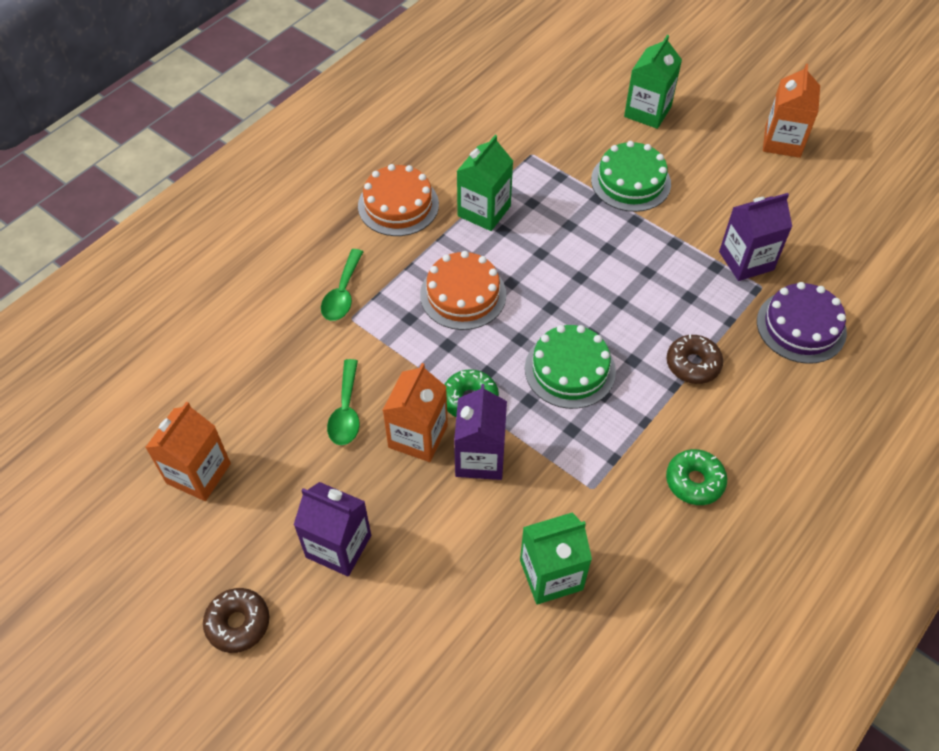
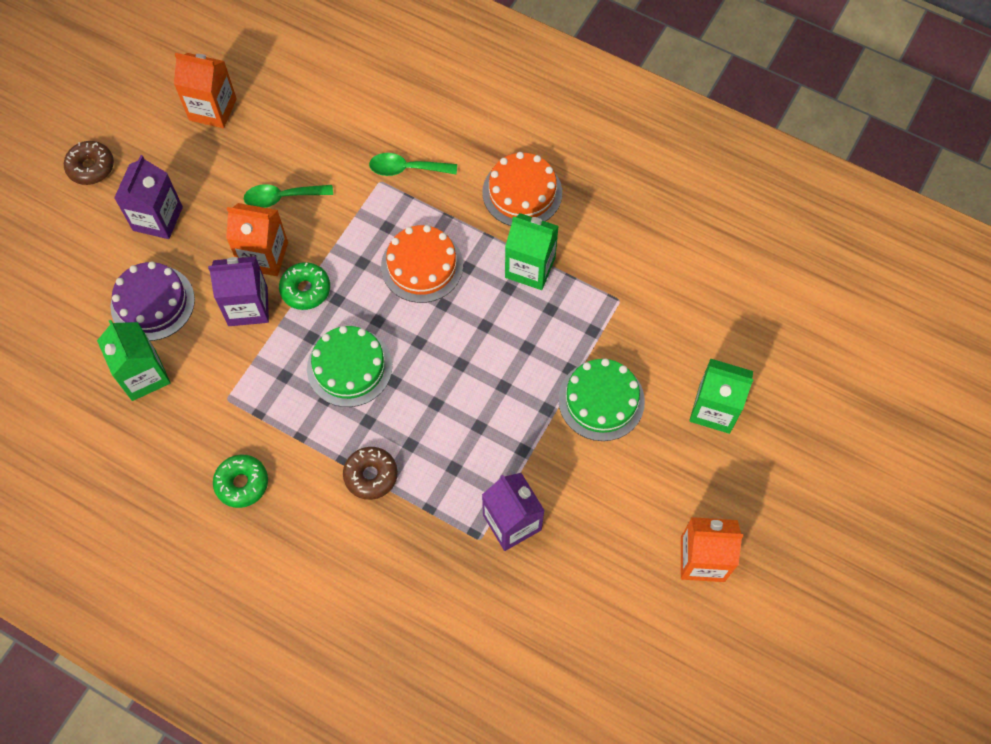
camera: 80 degrees right, 10 degrees up
purple cake [757,282,847,364] -> purple cake moved to [110,262,195,341]

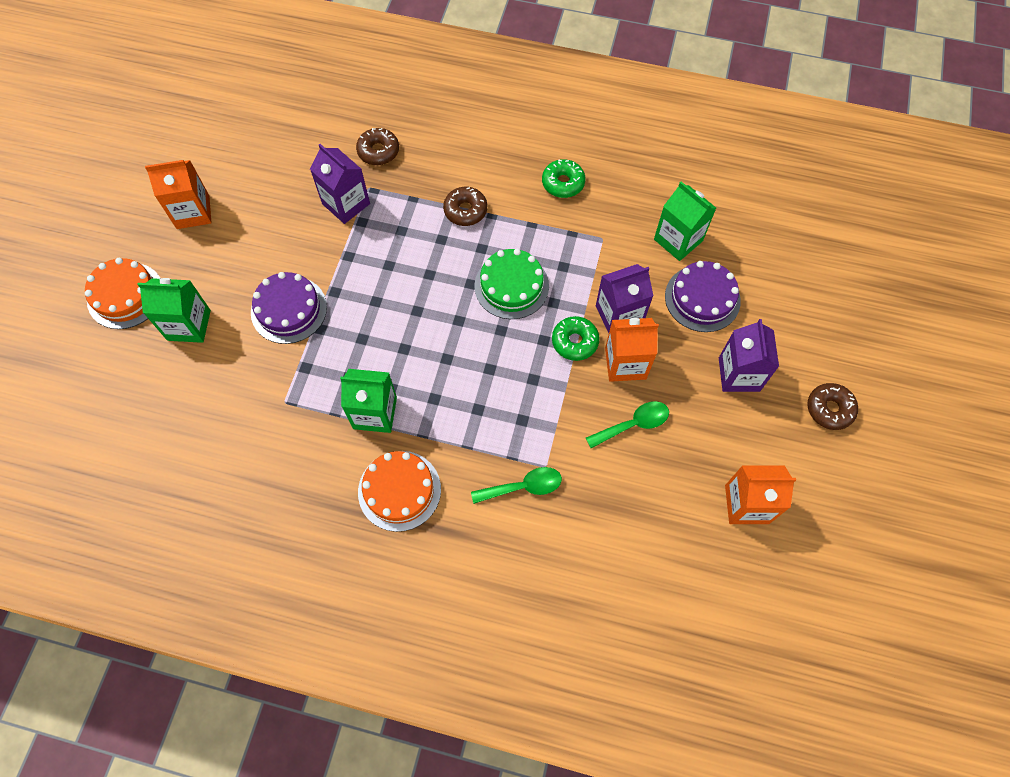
camera: 165 degrees right, 0 degrees up
orange cake [381,225,463,303] -> orange cake moved to [85,258,161,329]
green cake [558,358,645,441] -> purple cake [251,272,327,344]
none -> brown donut [356,128,399,165]

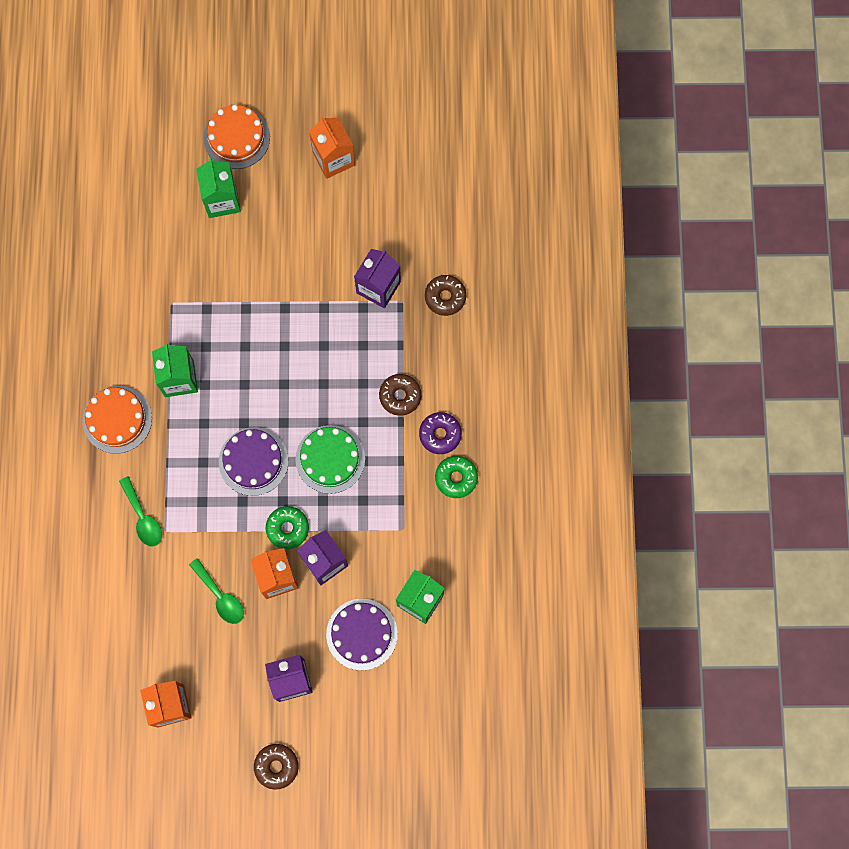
camera: 75 degrees right, 10 degrees up
purple cake [251,272,327,344] -> purple cake moved to [219,427,288,496]
none -> purple donut [419,412,462,454]

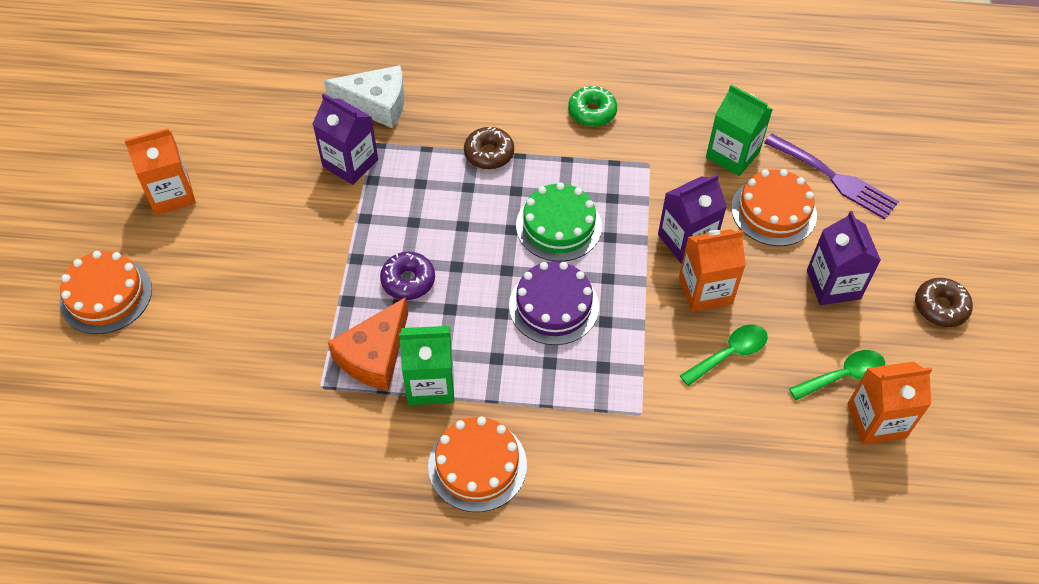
camera: 85 degrees left, 20 degrees down
green spoon [119,476,162,547] -> green spoon moved to [789,350,885,400]
green carton [196,158,241,218] -> none
green donut [266,506,309,549] -> none
purple cake [326,599,398,670] -> orange cake [731,169,817,246]
purple donut [419,412,462,454] -> purple donut moved to [380,252,435,300]
brown donut [425,275,466,316] -> white cheese [324,65,404,129]
none -> orange cheese [328,297,408,391]
none -> purple fork [764,134,899,219]

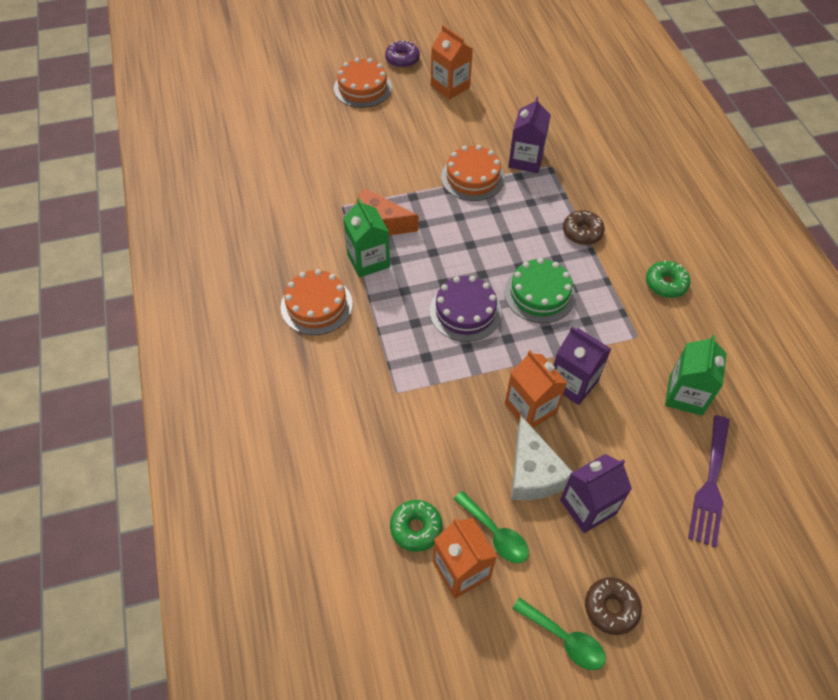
camera: 70 degrees right, 0 degrees up
white cheese [324,65,404,129] -> white cheese moved to [511,416,572,501]
purple donut [380,252,435,300] -> purple donut moved to [385,40,420,68]
green spoon [680,324,768,386] -> green spoon moved to [512,598,606,670]
orange cake [731,169,817,246] -> orange cake moved to [441,145,505,201]
none -> green donut [390,500,443,552]

